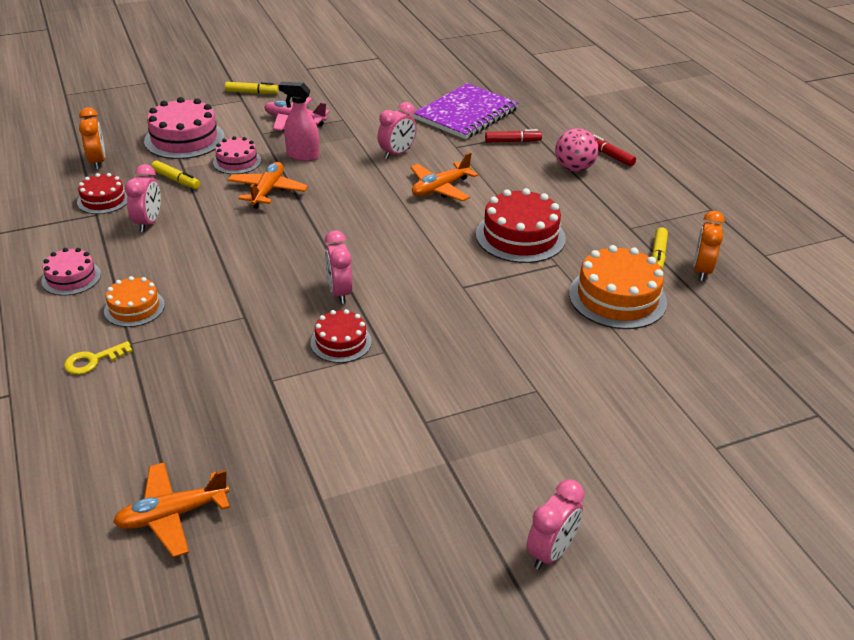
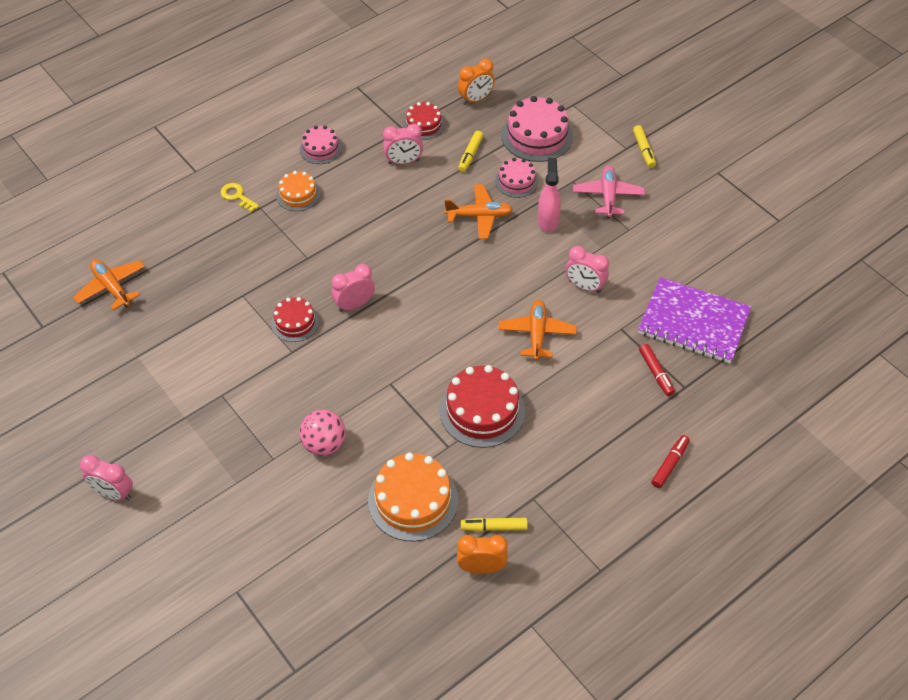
camera: 75 degrees right, 15 degrees up
orange plane [410,152,478,201] -> orange plane turned 60 degrees clockwise [498,300,577,360]
pink ball [555,128,598,172] -> pink ball moved to [299,409,346,456]

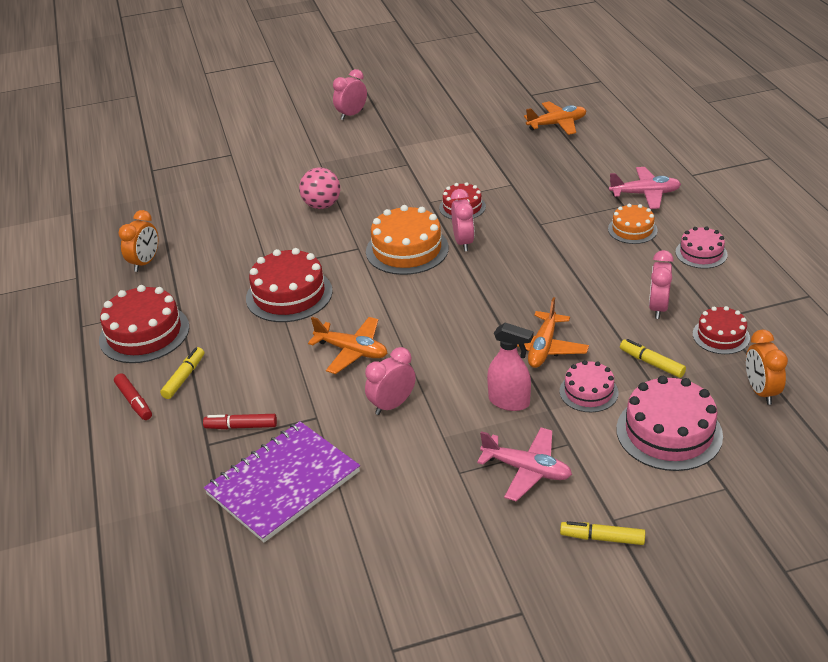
camera: 115 degrees right, 15 degrees down
yellow key [221,183,259,212] -> pink plane [609,167,681,209]
orange cake [368,453,458,541] -> orange cake moved to [366,205,449,275]
yellow marker [461,518,528,531] -> yellow marker moved to [160,347,204,399]
none -> red cake [99,285,189,363]

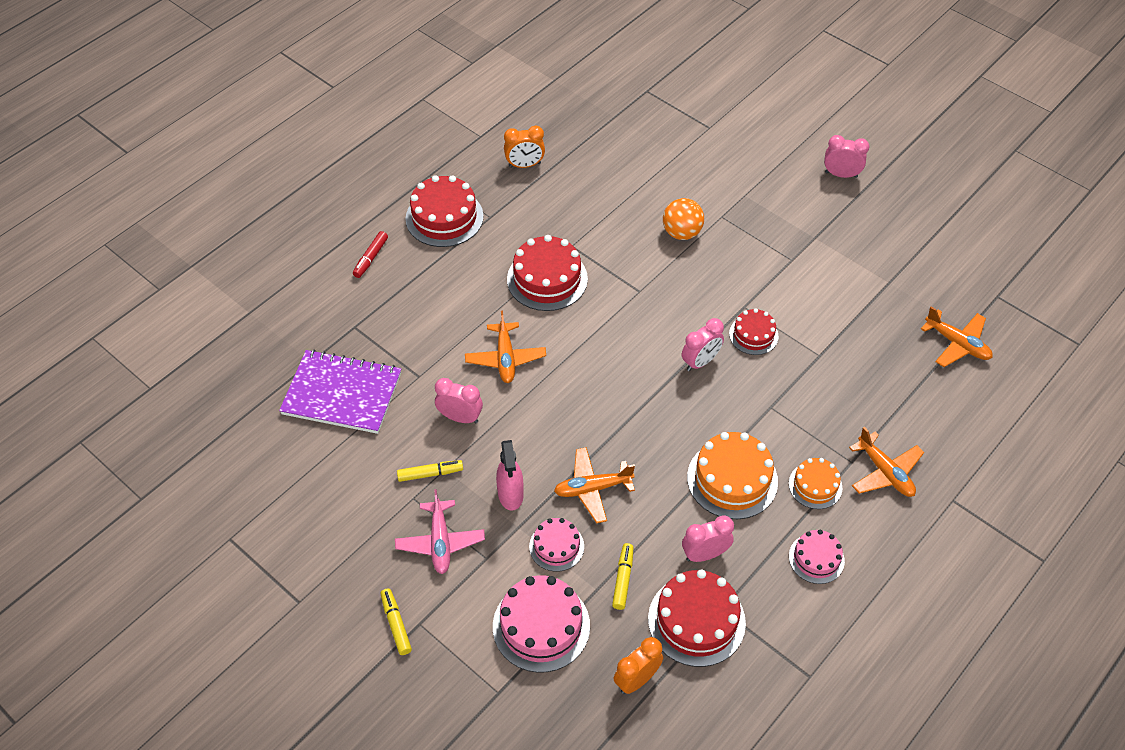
camera: 55 degrees right, 15 degrees up
yellow marker [160,347,204,399] -> yellow marker moved to [397,460,463,482]
red marker [203,414,277,429] -> none
pink ball [299,168,340,209] -> orange ball [663,198,704,240]
orange cake [366,205,449,275] -> orange cake moved to [687,432,778,519]
pink plane [609,167,681,209] -> orange plane [849,427,924,497]
red cake [693,306,750,354] -> red cake [648,569,746,667], size x1.70

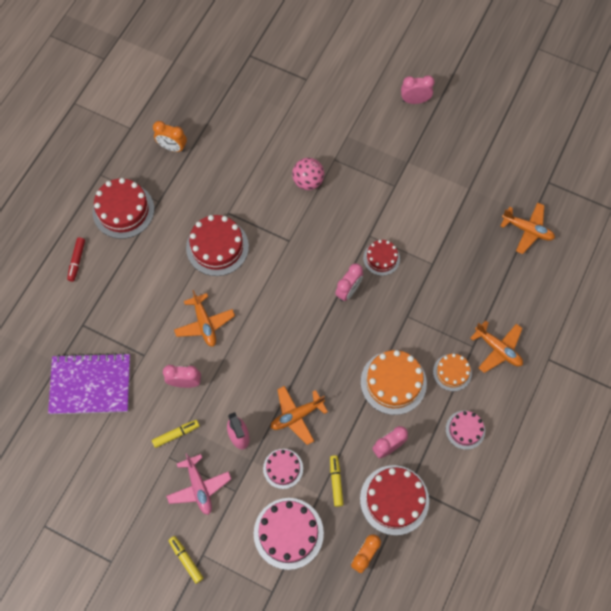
camera: 15 degrees left, 15 degrees up
orange clock [504,126,545,168] -> orange clock turned 45 degrees clockwise [153,121,187,152]
orange ball [663,198,704,240] -> pink ball [292,158,324,190]

